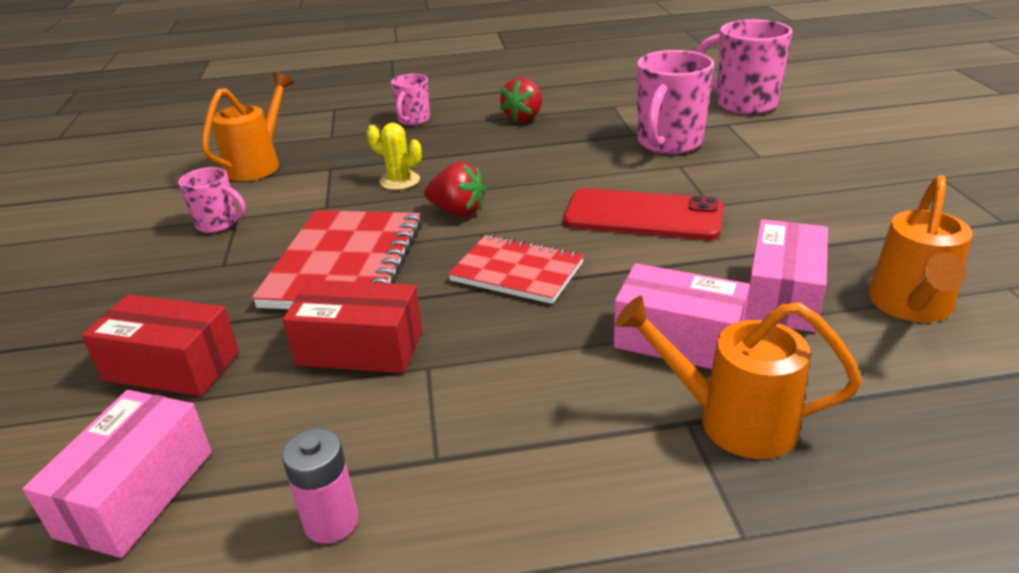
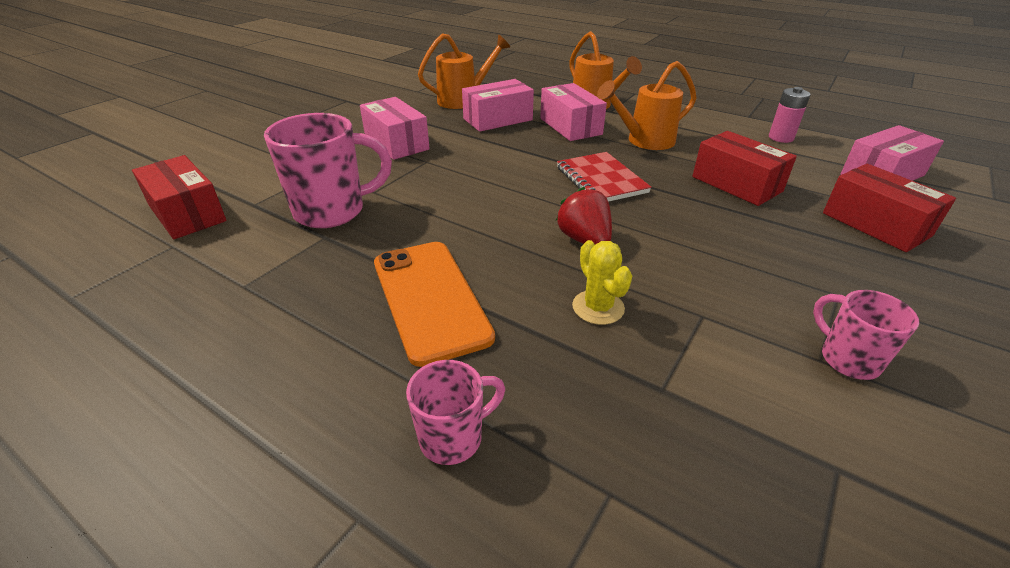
camera: 140 degrees left, 5 degrees up
orange watering can [202,72,294,181] -> orange watering can moved to [597,61,696,150]
red notebook [252,210,422,309] -> none
red strawberry [500,77,542,122] -> none
red phone [563,188,723,240] -> none
pink mug [696,19,792,115] -> red box [132,155,227,239]
none -> pink box [360,97,430,160]
none -> orange phone [374,242,495,367]

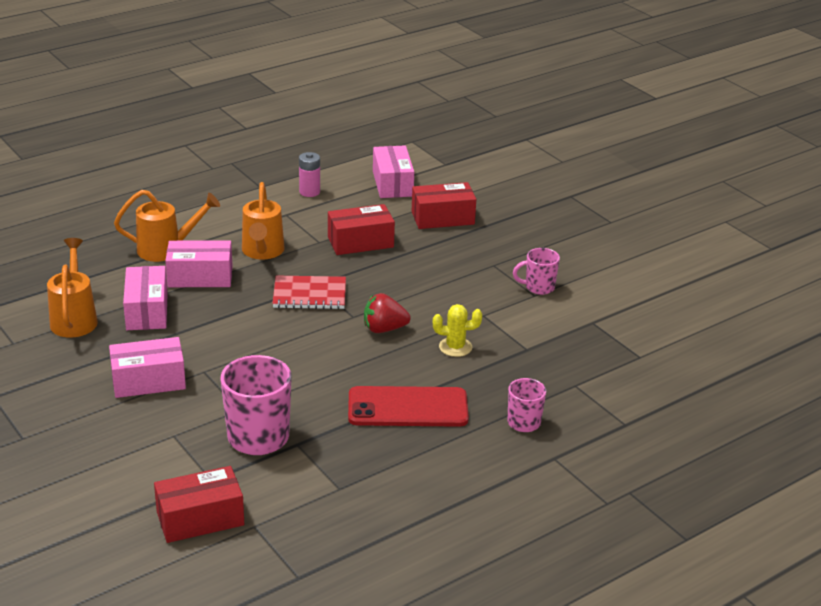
camera: 70 degrees left, 5 degrees down
orange phone [374,242,495,367] -> red phone [348,386,469,427]

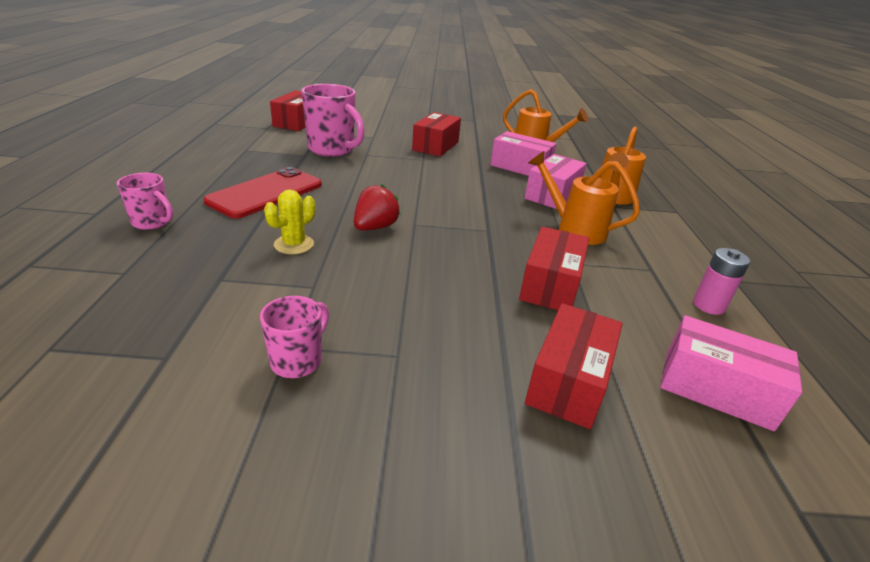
camera: 125 degrees right, 0 degrees up
pink box [109,337,186,398] -> red box [412,112,461,157]
red notebook [272,276,346,309] -> none

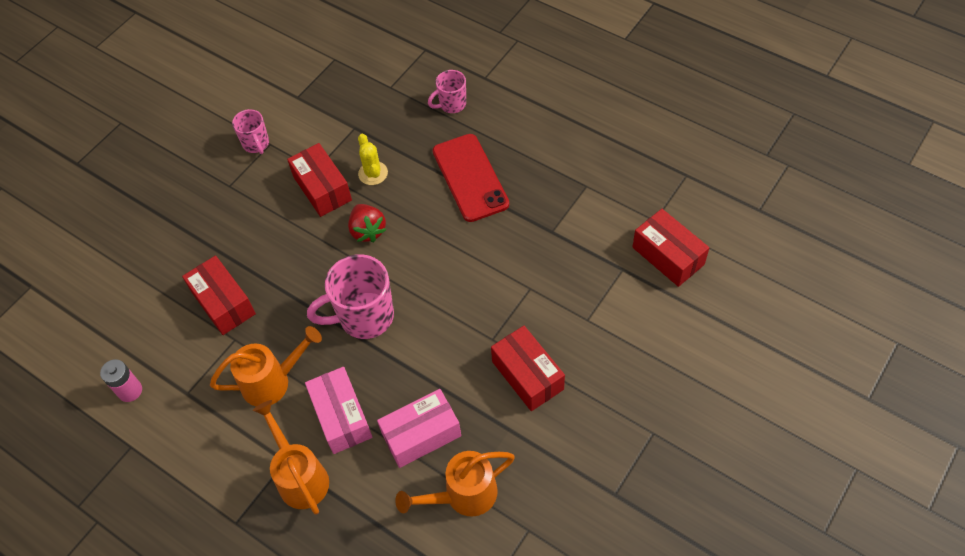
camera: 130 degrees right, 25 degrees up
pink mug [301,84,365,157] -> pink mug moved to [307,254,394,339]
red box [525,303,623,429] -> red box moved to [287,143,352,217]
pink box [660,315,802,431] -> none

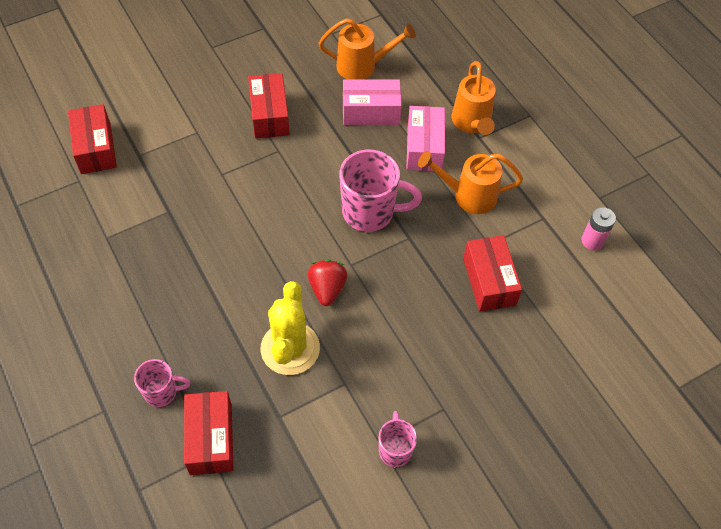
camera: 160 degrees left, 0 degrees up
red box [287,143,352,217] -> red box moved to [184,391,233,475]
yellow cactus [358,134,388,185] -> yellow cactus [261,281,320,375], size x1.76
red phone [433,134,509,222] -> none

